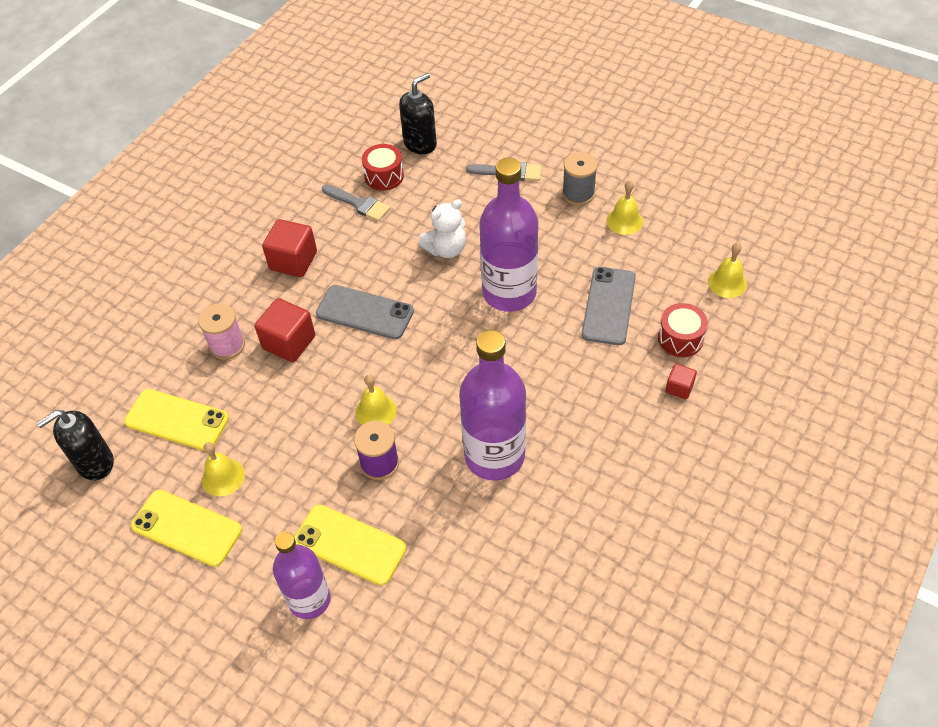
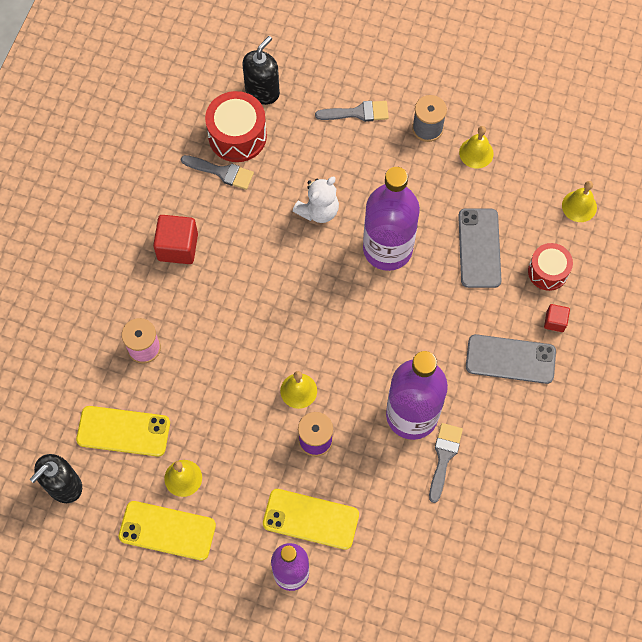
camera: 15 degrees left, 15 degrees up
red cube [255,298,315,362] -> none
grey phone [316,285,414,339] -> grey phone moved to [466,334,556,384]
red drum [362,144,404,191] -> red drum [205,91,267,162], size x1.51
none -> grey brush [429,423,463,503]

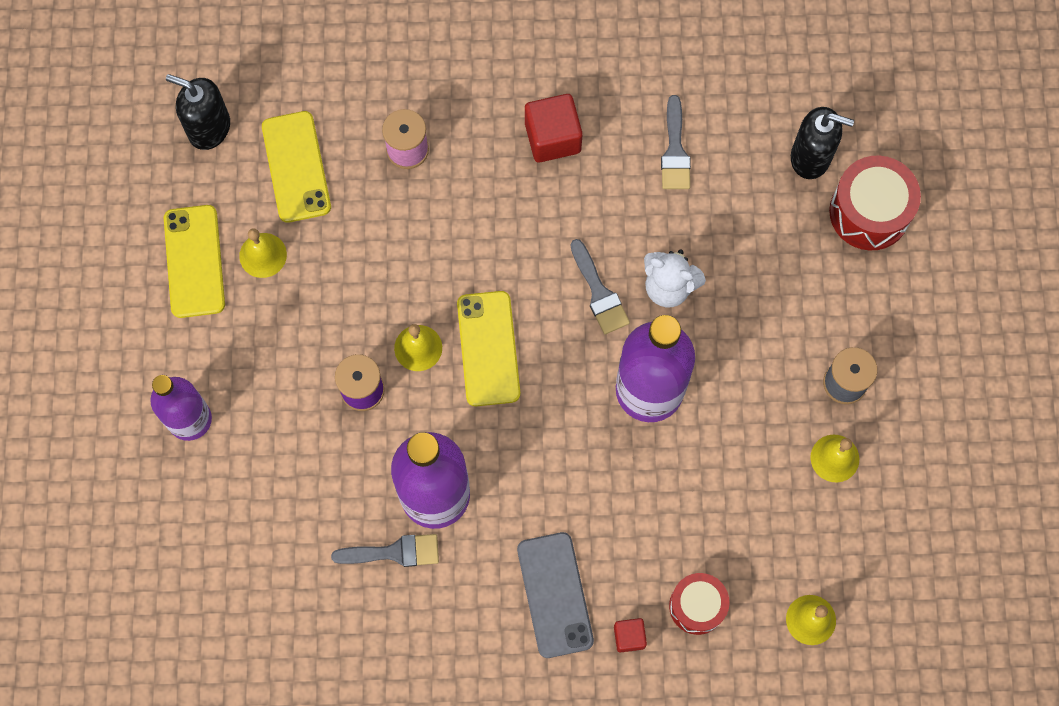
camera: 70 degrees right, 5 degrees up
red drum [205,91,267,162] -> red drum moved to [829,155,921,251]
yellow phone [263,489,359,550] -> yellow phone moved to [457,291,520,406]
grey brush [315,101,389,122] -> grey brush moved to [570,239,630,334]
grey phone [458,208,501,288] -> none

